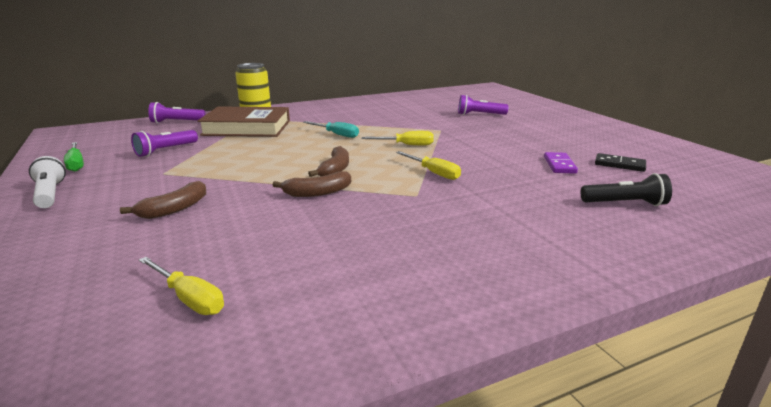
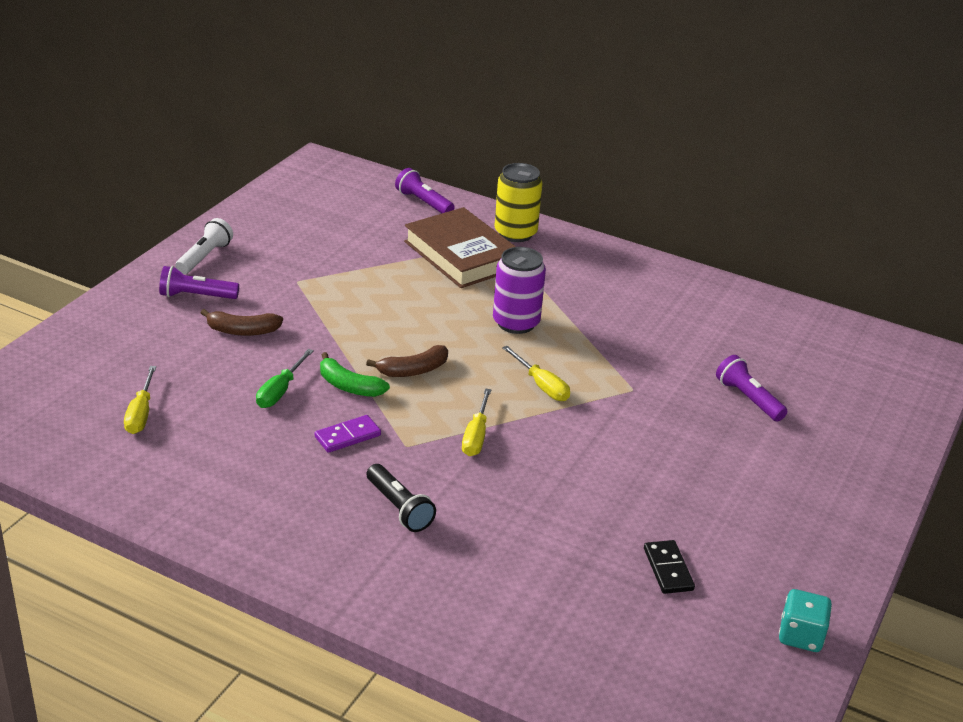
camera: 50 degrees right, 10 degrees up
green screwdriver [64,142,84,172] -> green screwdriver moved to [256,349,314,408]
purple flashlight [131,130,198,157] -> purple flashlight moved to [159,266,239,299]
brown banana [273,171,351,197] -> green banana [320,352,390,397]
turquoise screwdriver [303,121,359,138] -> purple can [493,247,546,334]
purple domino [544,152,578,174] -> purple domino moved to [315,415,381,453]
black flashlight [581,173,672,206] -> black flashlight moved to [367,464,436,532]
none -> turquoise dice [779,589,832,652]

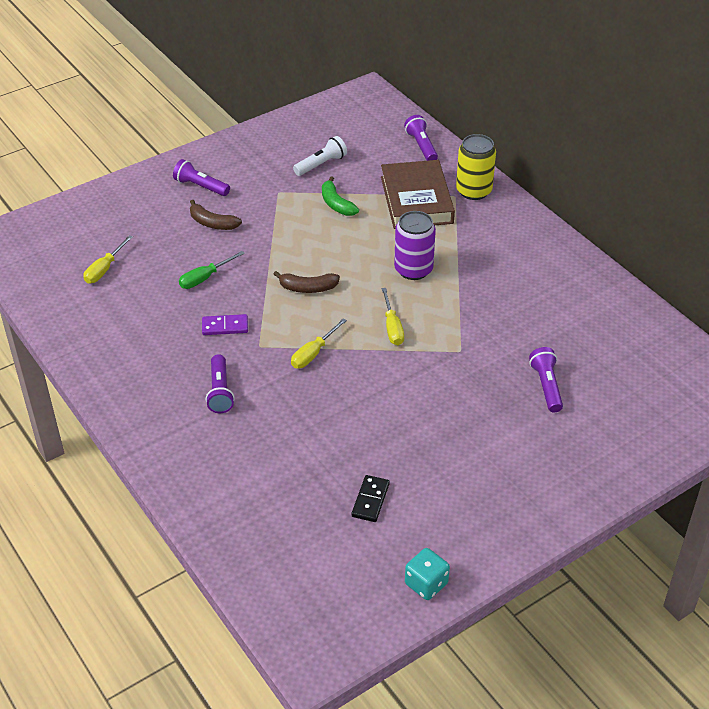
camera: 30 degrees right, 10 degrees up
white flashlight [175,218,233,274] -> white flashlight moved to [293,136,347,176]
green banana [320,352,390,397] -> green banana moved to [322,176,359,216]
black flashlight [367,464,436,532] -> purple flashlight [206,354,235,413]

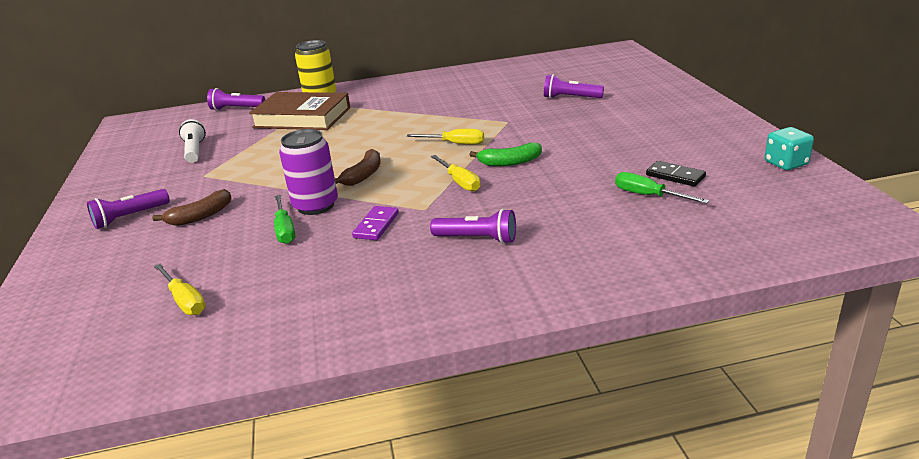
camera: 65 degrees left, 15 degrees down
green banana [322,176,359,216] -> green banana moved to [469,143,542,166]
purple can [394,211,436,280] -> purple can moved to [279,129,338,215]
none -> green screwdriver [615,172,709,204]

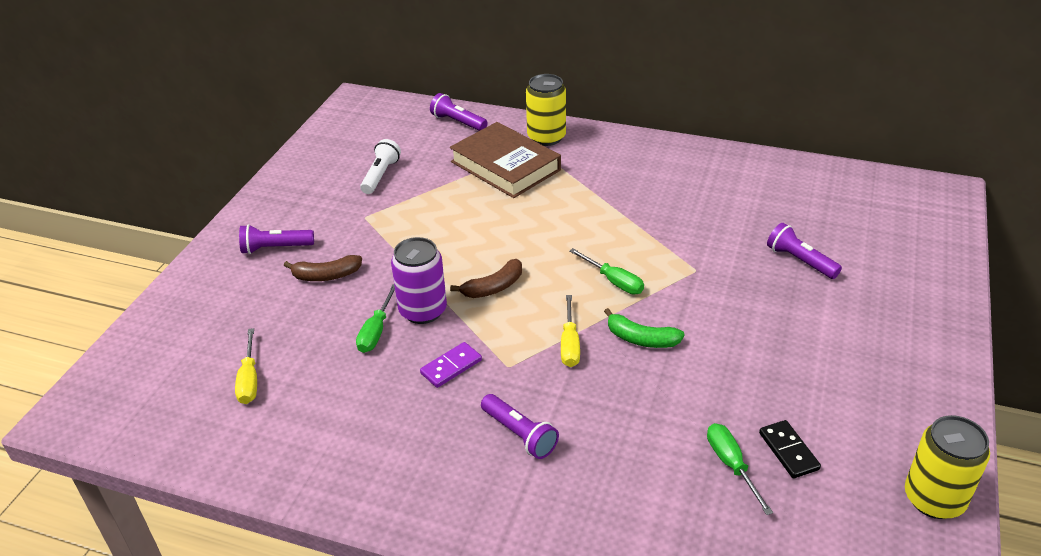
camera: 30 degrees right, 10 degrees up
yellow screwdriver [407,129,484,145] -> green screwdriver [569,248,644,294]
turquoise dice [765,127,814,170] -> yellow can [905,415,990,519]

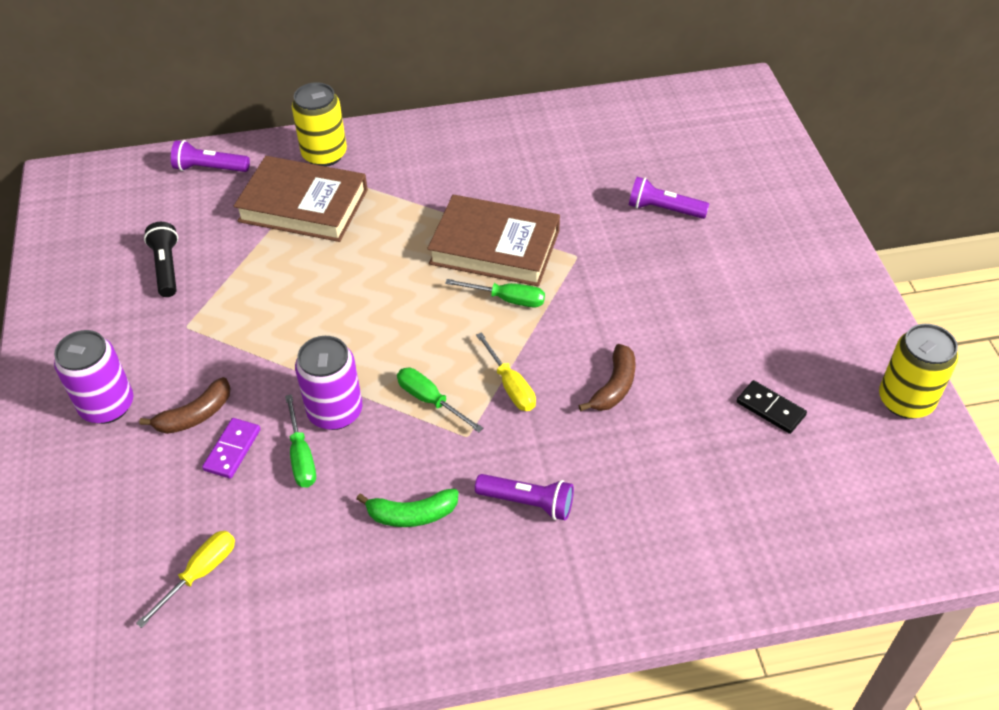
camera: 30 degrees left, 10 degrees up
yellow screwdriver [235,328,257,404] -> yellow screwdriver turned 105 degrees counterclockwise [136,531,235,628]
purple flashlight [239,224,314,254] -> purple can [54,330,133,424]
white flashlight [360,139,401,194] -> black flashlight [144,222,178,297]
purple domino [420,342,482,388] -> purple domino moved to [202,418,260,479]
brown banana [450,259,522,298] -> brown banana moved to [578,344,636,411]
green banana [604,308,685,348] -> green banana moved to [357,489,459,527]
green screwdriver [707,423,773,515] -> green screwdriver moved to [397,368,483,432]
none -> brown book [427,195,560,286]

